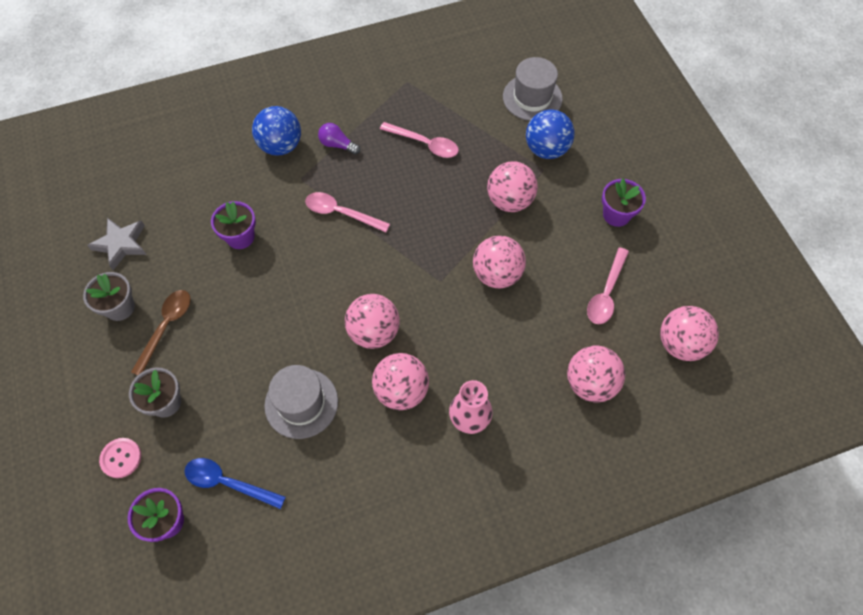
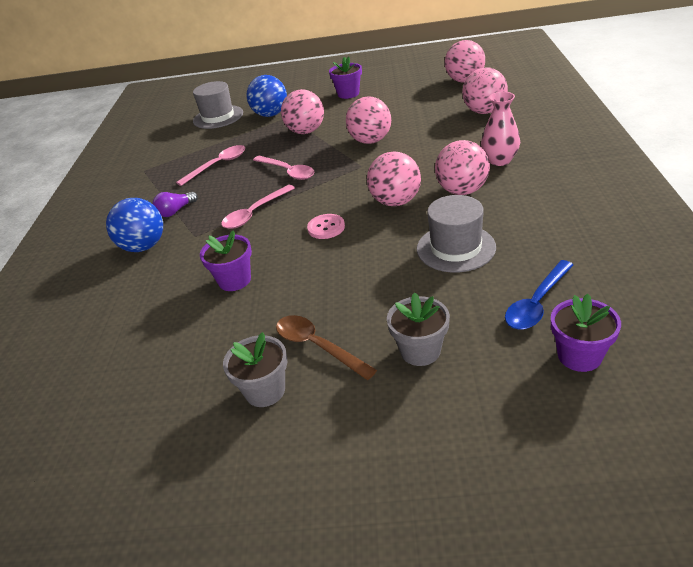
camera: 65 degrees left, 25 degrees down
grey star [87,218,146,270] -> none
pink button [99,438,141,478] -> pink button moved to [307,214,345,239]
pink spoon [587,247,629,324] -> pink spoon moved to [253,156,314,180]

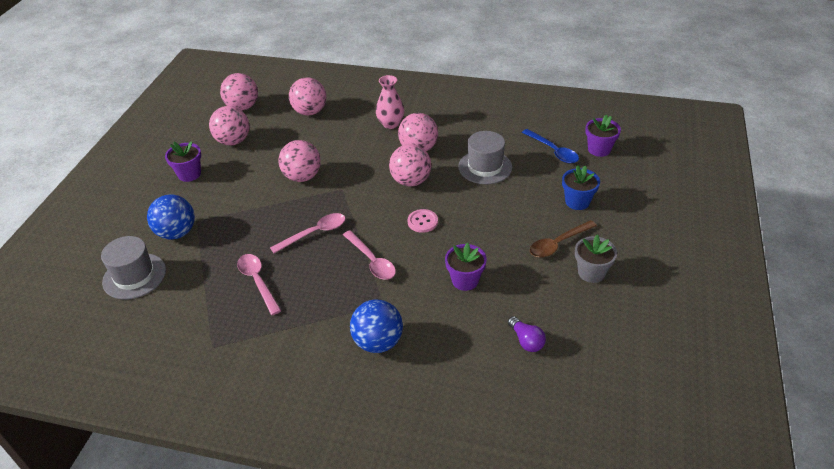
camera: 80 degrees left, 5 degrees up
purple light bulb [152,192,198,217] -> purple light bulb moved to [508,316,546,352]
pink ball [281,89,324,134] -> pink ball moved to [209,106,249,145]
grey flower pot [387,292,450,366] -> blue flower pot [562,165,600,210]

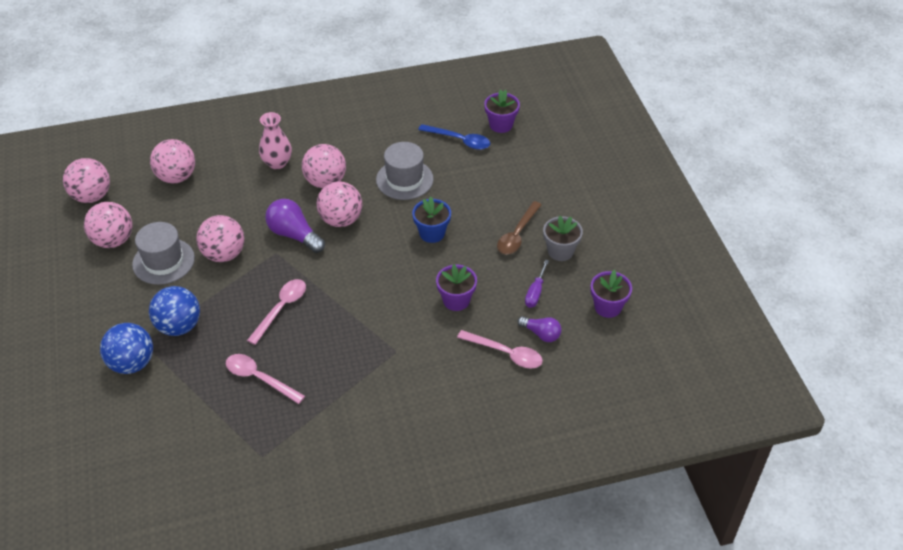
camera: 30 degrees left, 5 degrees up
grey hat [101,236,166,300] -> grey hat moved to [132,222,195,285]
purple flower pot [165,141,201,182] -> purple flower pot moved to [591,270,632,318]
pink spoon [343,230,396,280] -> pink spoon moved to [457,330,543,369]
blue ball [350,299,403,353] -> blue ball moved to [149,286,200,336]
pink button [408,209,438,233] -> none
blue flower pot [562,165,600,210] -> blue flower pot moved to [412,197,451,243]
none -> purple light bulb [265,199,325,253]
none -> purple screwdriver [525,260,549,308]

